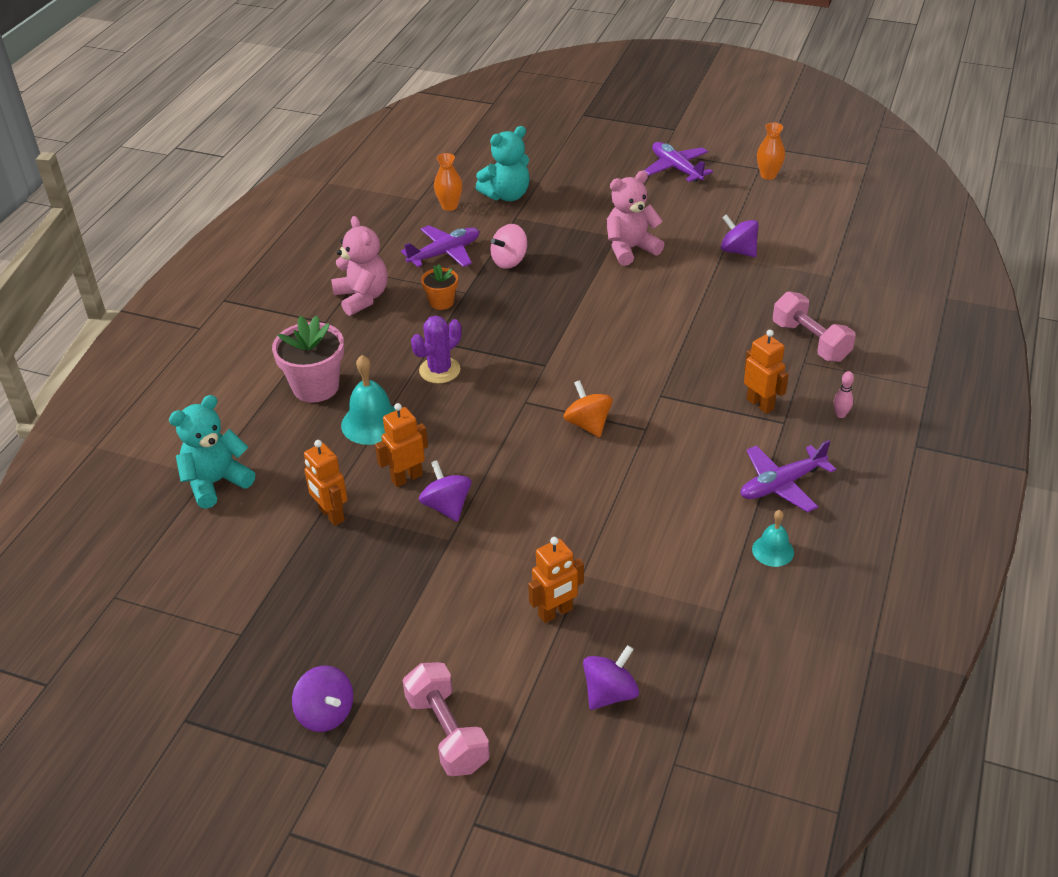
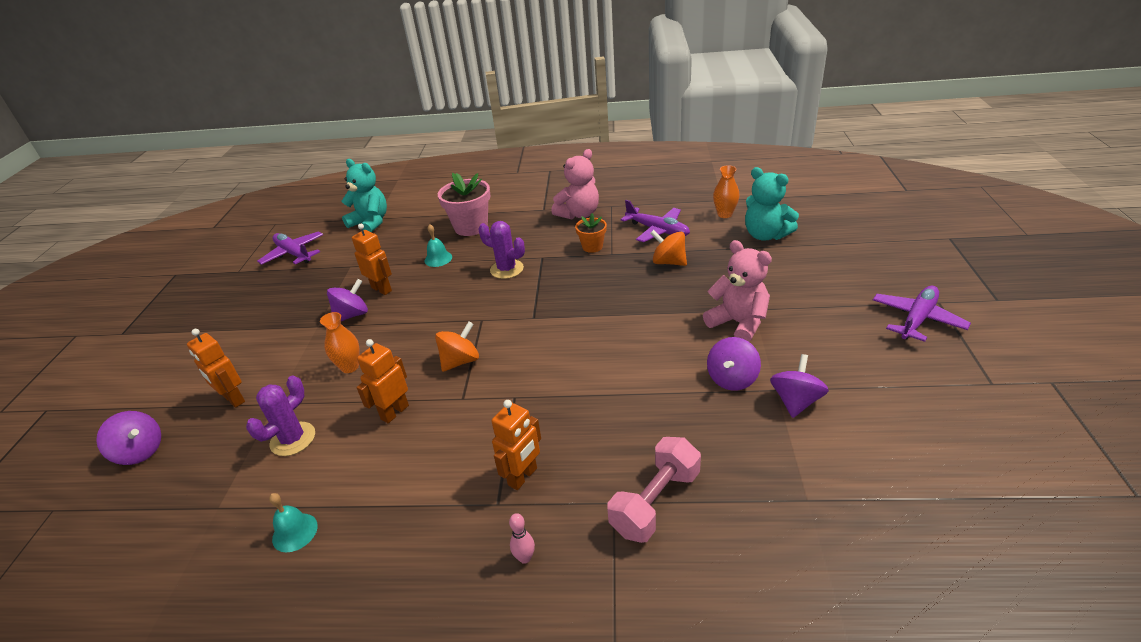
camera: 75 degrees right, 5 degrees down
purple spinning top [292,666,353,732] -> purple spinning top moved to [707,337,761,391]
orange robot [304,440,347,526] -> orange robot moved to [357,339,409,423]
turquoise bell [341,355,396,445] -> turquoise bell [425,224,452,267], size x0.60
pink dumbbell [403,662,490,776] -> none
pink spinning top [491,224,528,269] -> orange spinning top [650,230,687,266]
purple plane [741,440,836,512] -> purple plane moved to [257,231,323,265]
orange vase [757,123,785,180] -> orange vase moved to [320,312,360,373]
none -> purple cactus [246,375,315,456]

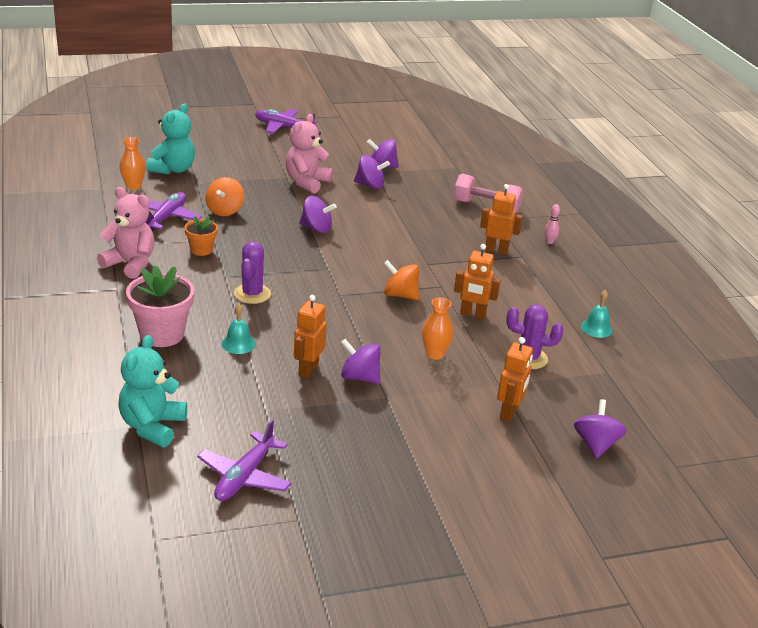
camera: 115 degrees left, 5 degrees down
none -> purple spinning top [299,196,337,233]

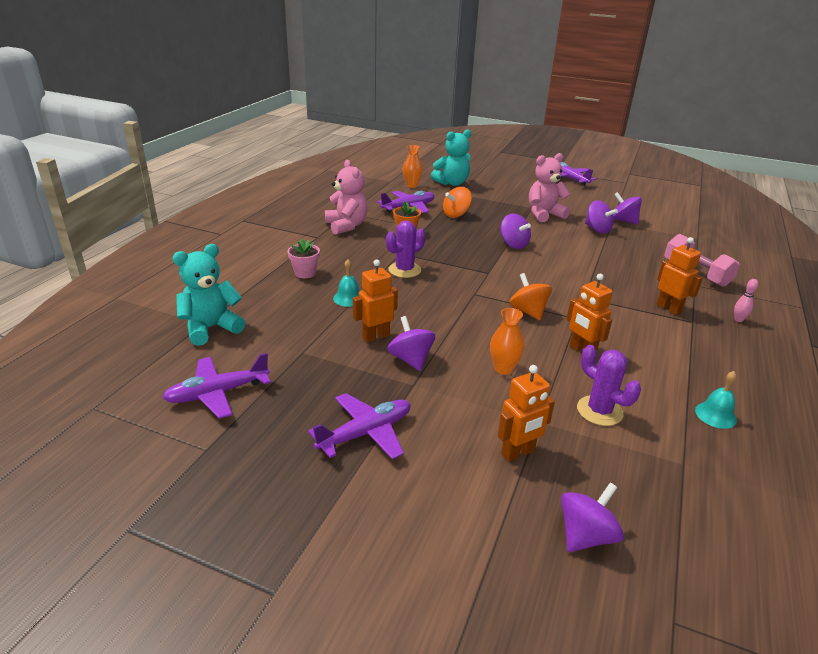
camera: 40 degrees right, 0 degrees up
pink flower pot [126,265,194,347] -> pink flower pot [287,239,320,278], size x0.57
none -> purple plane [308,393,411,460]

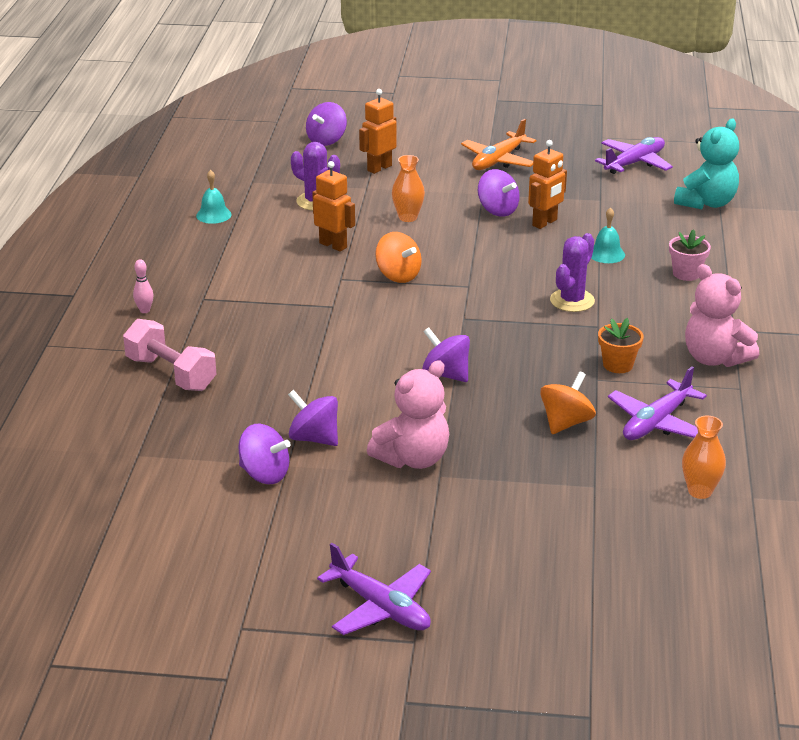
camera: 165 degrees right, 0 degrees up
purple plane [308,393,411,460] -> orange plane [461,119,536,170]
turquoise teddy bear [431,129,471,186] -> none
orange robot [657,237,703,315] -> none

